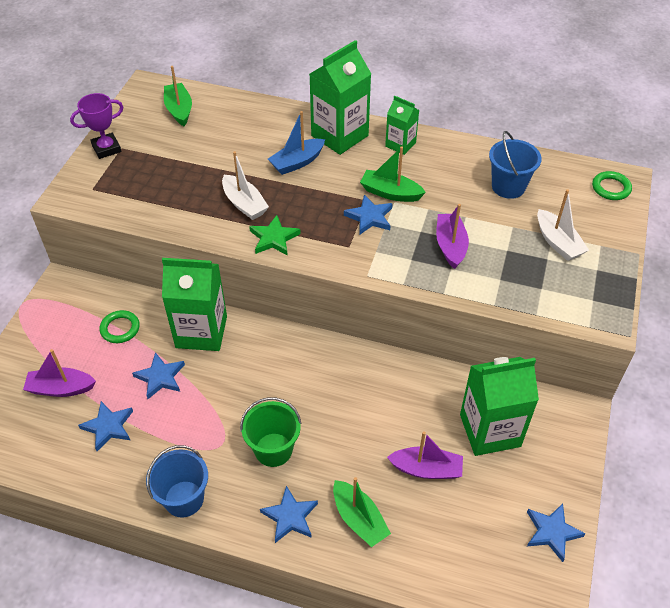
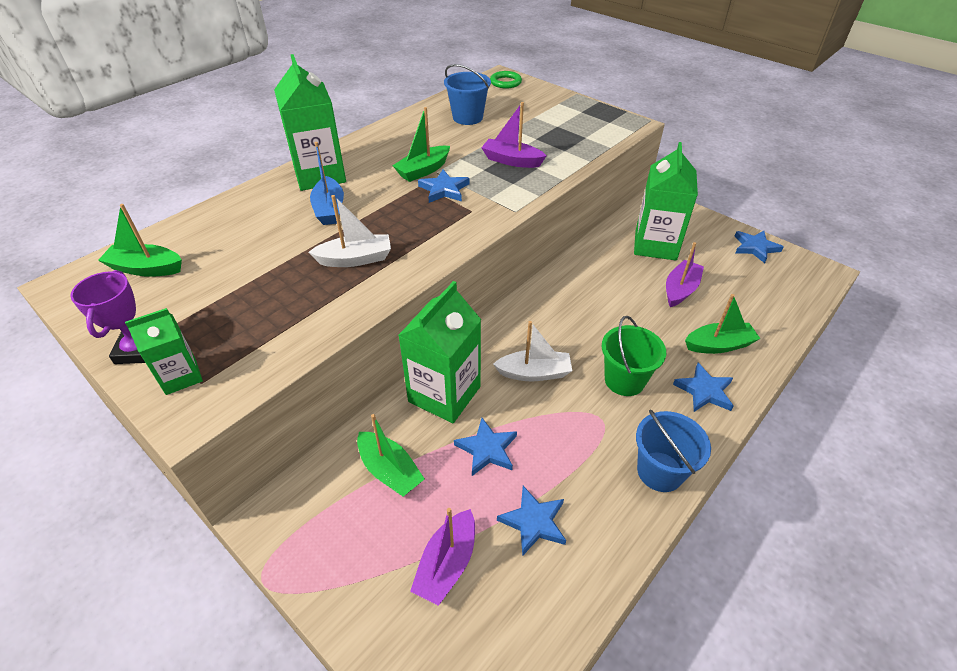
camera: 65 degrees left, 5 degrees down
green ring [100,310,140,343] -> green boat [357,414,425,497]
green star [249,215,301,256] -> none
green carton [385,96,419,155] -> green carton moved to [125,308,203,395]
white boat [537,189,589,261] -> white boat moved to [493,321,572,381]

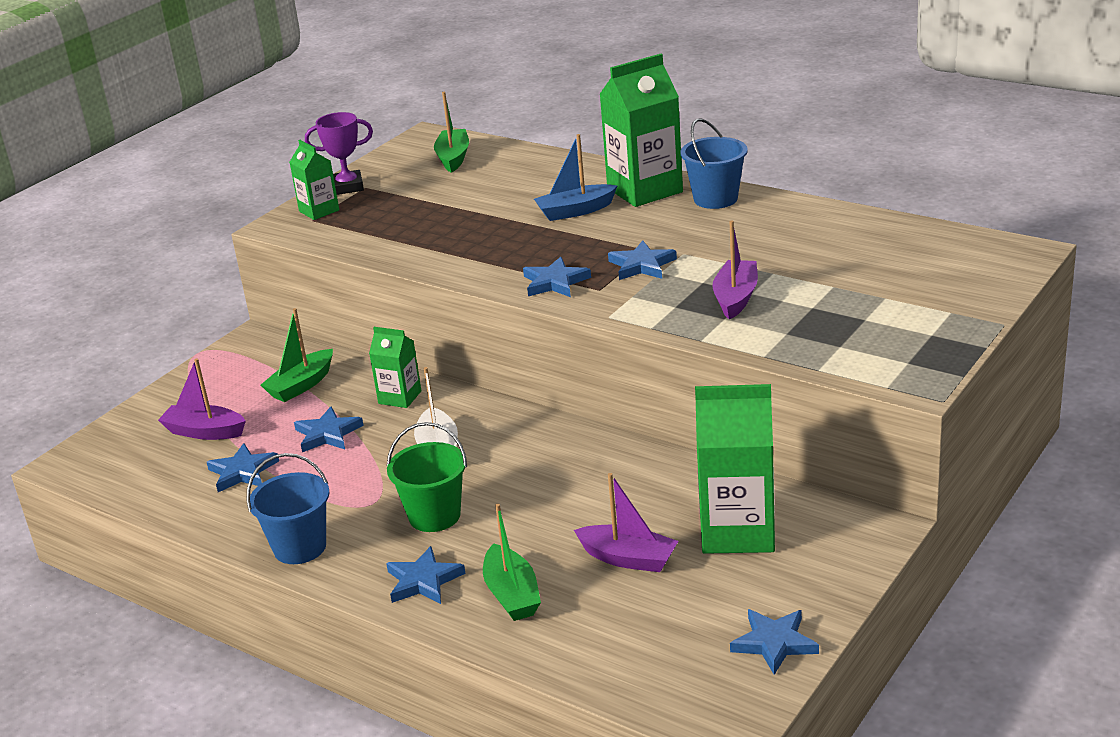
camera: 85 degrees right, 15 degrees down
white boat [309,195,391,267] -> none
green boat [392,107,450,182] -> none
green carton [398,281,481,423] -> green carton [369,327,421,408], size x0.54
blue bucket [444,64,491,125] -> blue bucket moved to [681,118,748,209]
green ring [490,71,522,88] -> none
none -> blue star [523,257,591,297]

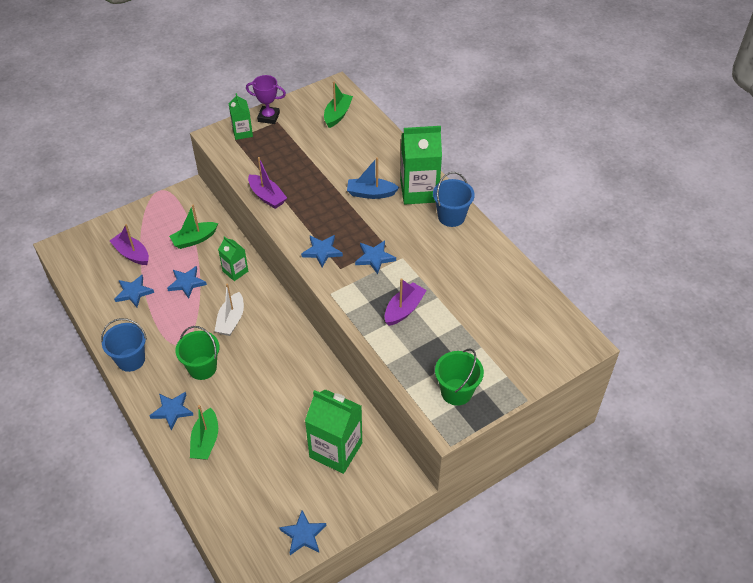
camera: 20 degrees right, 20 degrees up
purple boat [574,473,678,572] -> purple boat moved to [248,157,287,209]
none -> green bucket [435,349,484,406]

